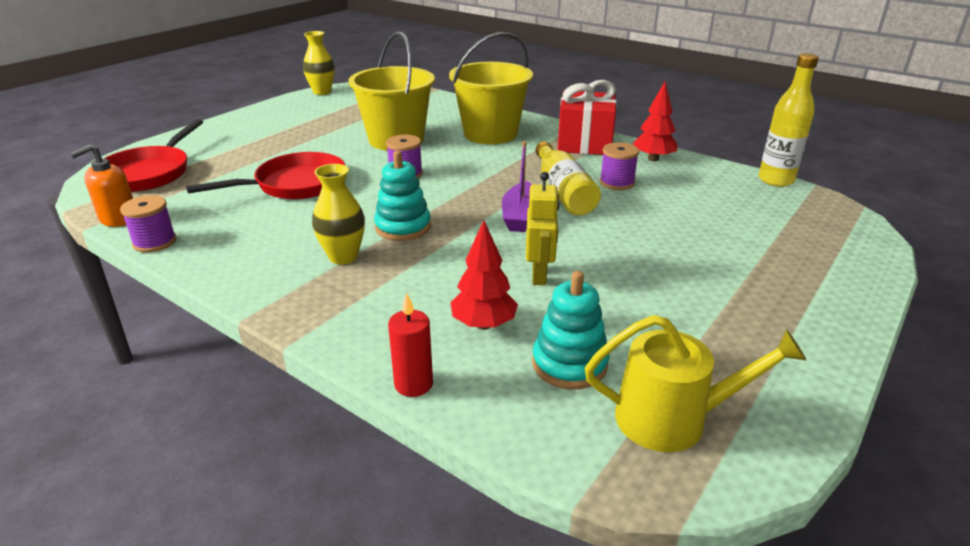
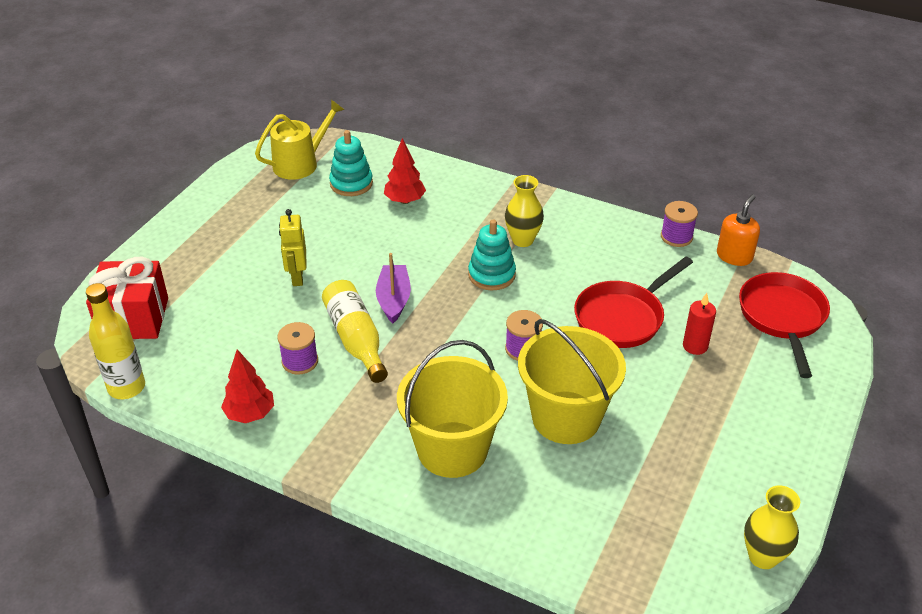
camera: 170 degrees right, 10 degrees up
red candle [388,292,433,397] -> red candle moved to [683,293,716,355]
yellow robot [526,172,559,285] -> yellow robot moved to [279,209,306,286]
red gift [558,80,617,155] -> red gift moved to [86,257,168,339]
yellow watering can [585,315,807,452] -> yellow watering can turned 150 degrees clockwise [255,100,344,180]

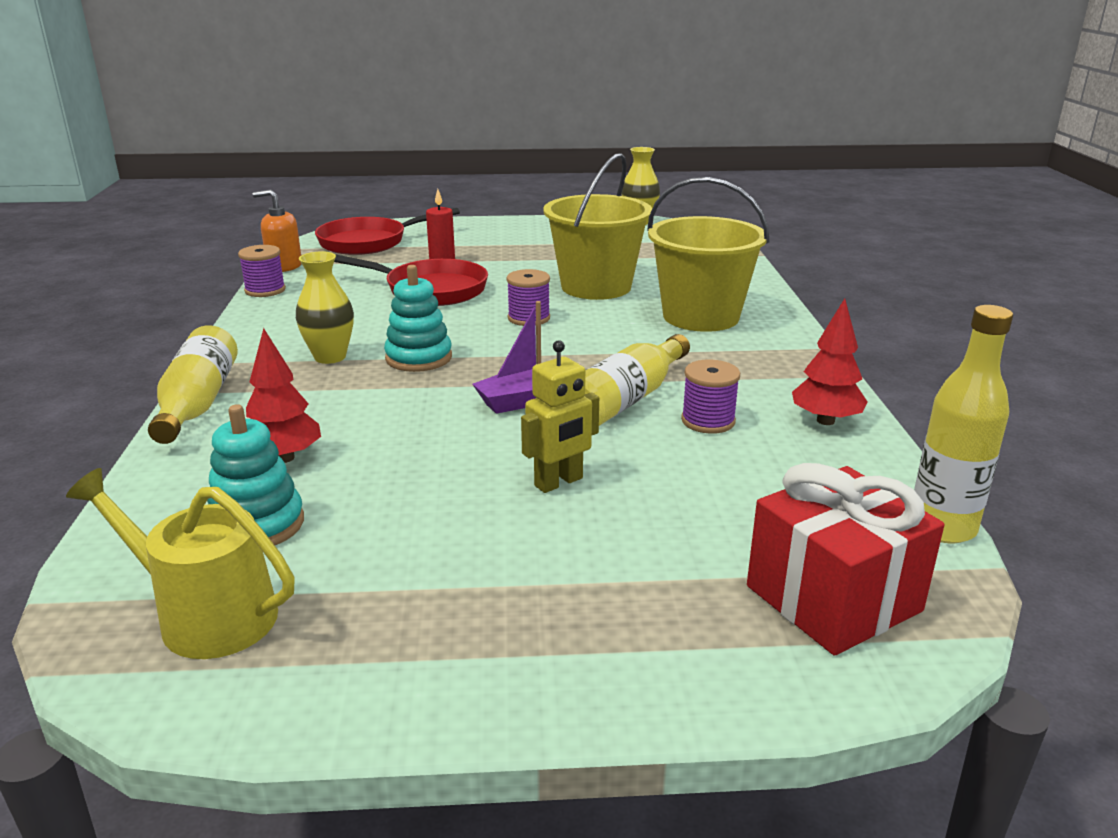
camera: 120 degrees left, 15 degrees down
none -> yellow bottle [148,325,238,444]

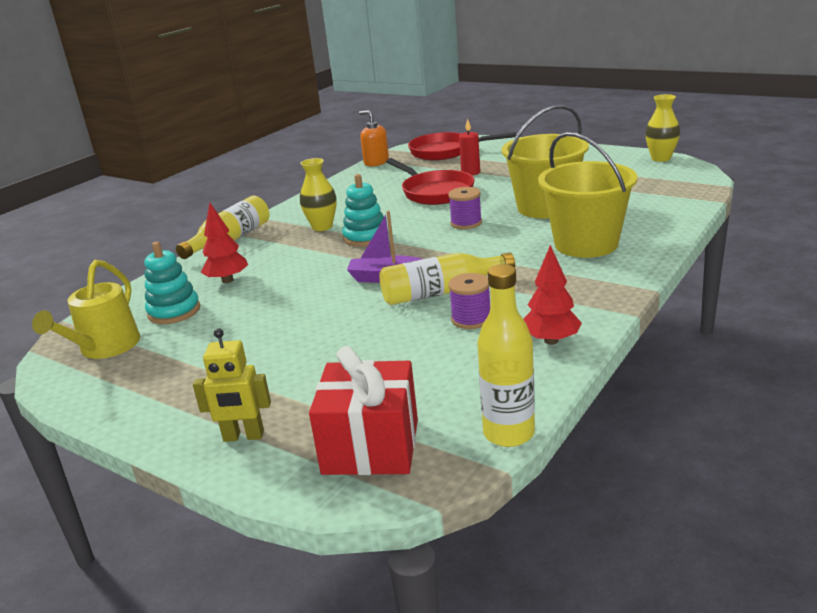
camera: 40 degrees right, 0 degrees up
yellow watering can [66,468,295,659] -> yellow watering can turned 135 degrees counterclockwise [32,260,140,359]
purple spool [238,245,286,297] -> none
yellow robot [521,340,599,493] -> yellow robot moved to [193,328,271,442]

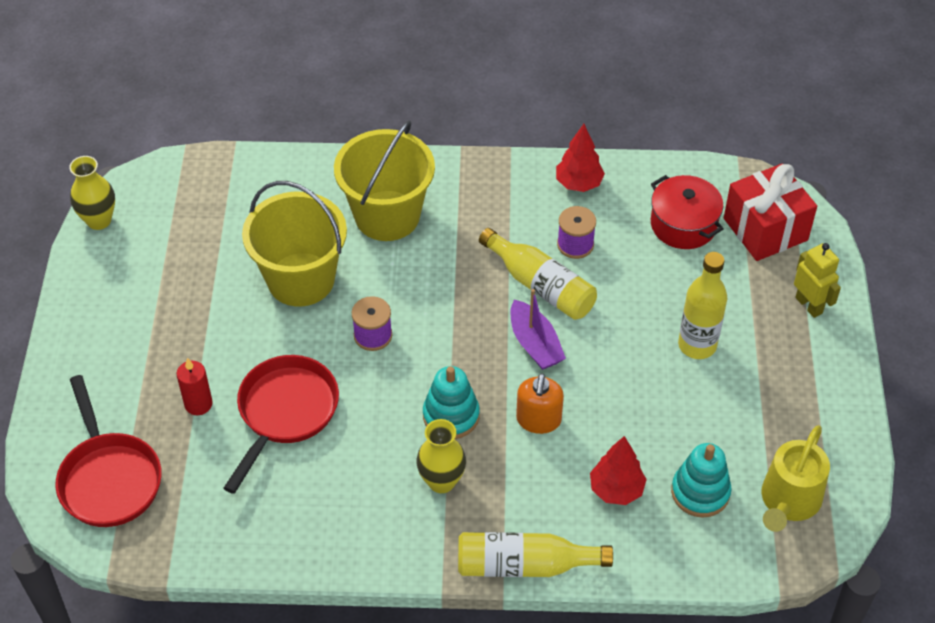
camera: 125 degrees left, 25 degrees up
yellow watering can [32,260,140,359] -> yellow watering can turned 135 degrees clockwise [761,425,830,532]
orange soap dispenser [359,110,389,166] -> orange soap dispenser moved to [516,373,564,434]
yellow bottle [477,264,535,447] -> yellow bottle moved to [678,252,727,359]
none -> red pot [651,175,723,249]

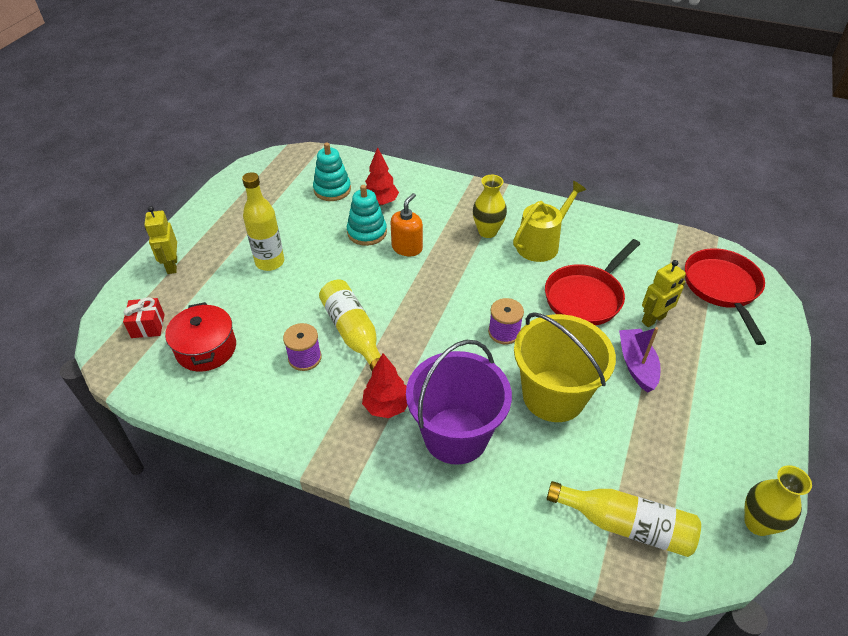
camera: 160 degrees left, 5 degrees down
red candle [176,358,213,415] -> yellow robot [642,260,686,327]
yellow bucket [334,120,435,241] -> purple bucket [406,340,512,465]
turquoise stacking toy [423,366,480,439] -> turquoise stacking toy moved to [347,185,387,246]
yellow bottle [458,532,613,577] -> yellow bottle moved to [547,481,701,557]
purple boat [510,289,566,370] -> purple boat moved to [619,327,661,393]
red tree [556,124,605,192] -> red tree moved to [362,353,407,418]
red gift [724,164,817,261] -> red gift [123,297,165,338], size x0.53
yellow watering can [761,425,830,532] -> yellow watering can moved to [513,181,586,262]

